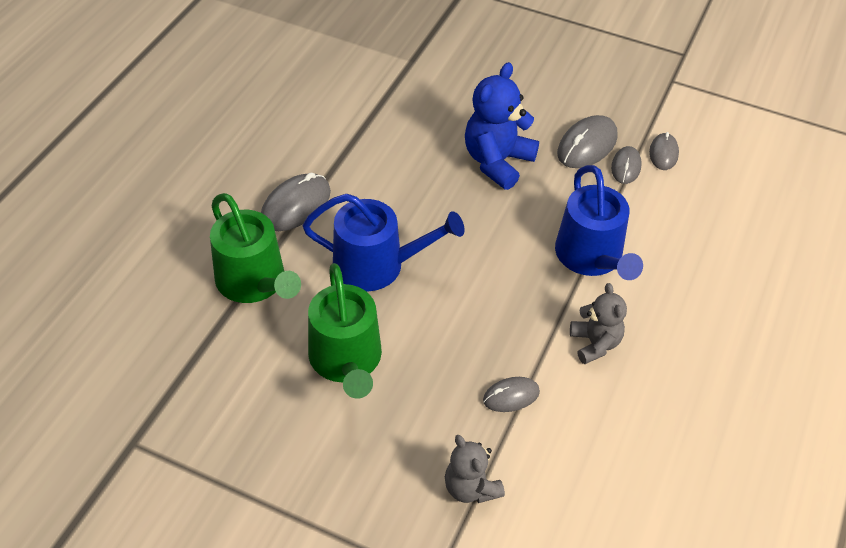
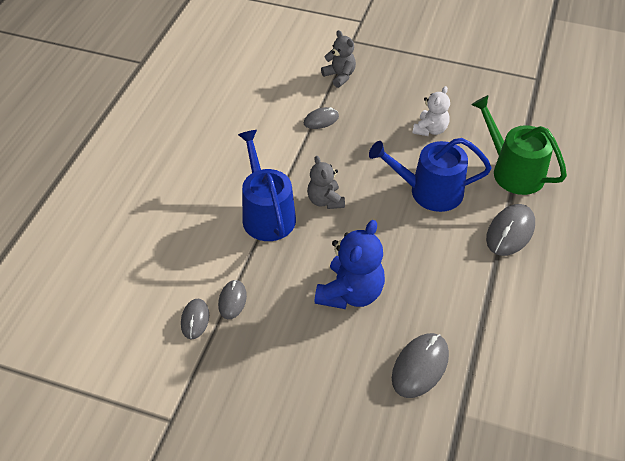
camera: 175 degrees right, 0 degrees up
green watering can [308,263,382,399] -> white teddy bear [412,86,450,136]
grey mouse [557,115,618,168] -> grey mouse moved to [392,333,449,398]
grey teddy bear [570,283,627,364] -> grey teddy bear moved to [307,156,345,209]

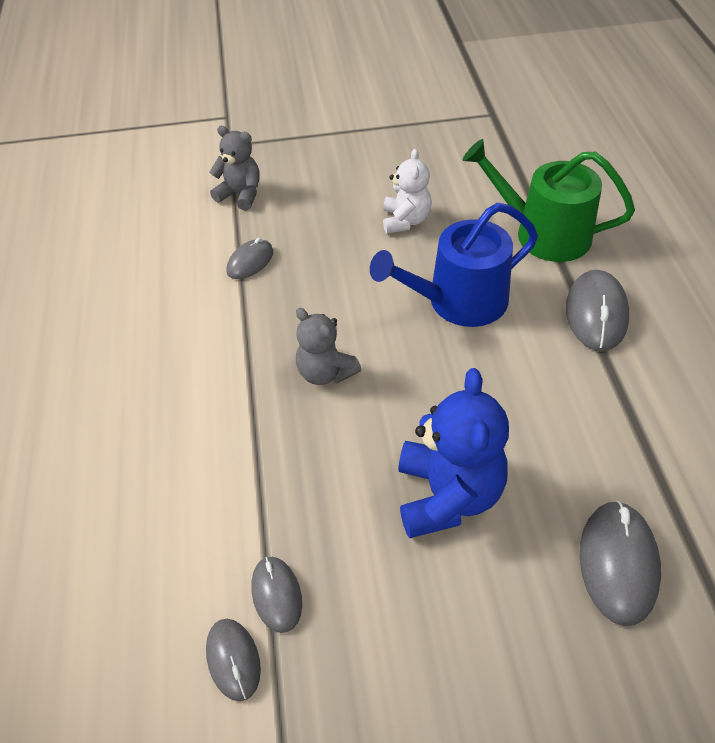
camera: 25 degrees left, 0 degrees up
blue watering can [238,130,296,241] -> none

